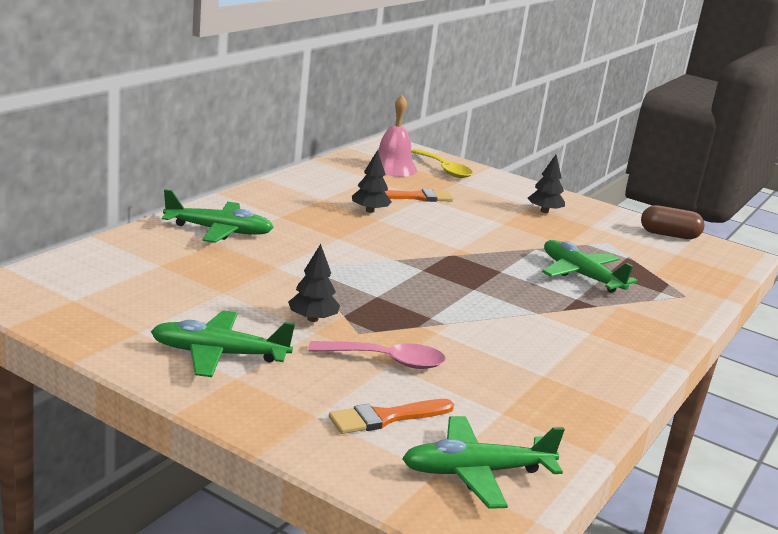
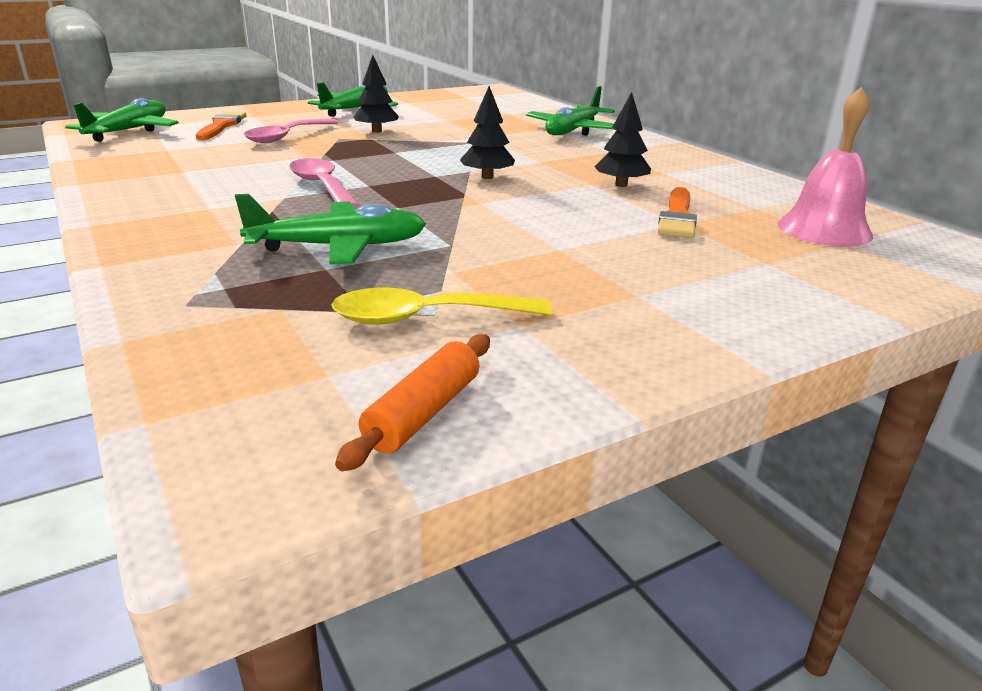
camera: 120 degrees right, 5 degrees up
yellow spoon [411,149,473,178] -> yellow spoon moved to [331,287,552,325]
black tree [528,155,565,213] -> black tree moved to [460,86,515,179]
brown capsule [641,205,705,239] -> orange rolling pin [335,334,490,471]
none -> pink spoon [289,158,360,208]

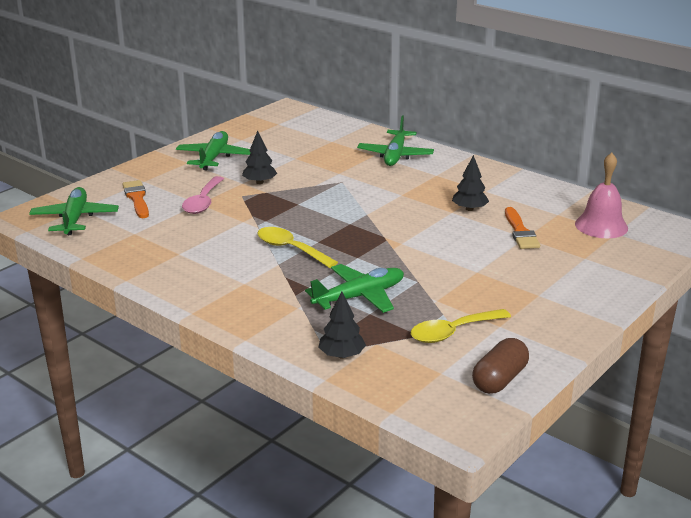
camera: 20 degrees left, 0 degrees up
pink spoon [289,158,360,208] -> yellow spoon [257,227,338,268]
orange rolling pin [335,334,490,471] -> brown capsule [472,338,529,394]
black tree [460,86,515,179] -> black tree moved to [318,291,366,358]

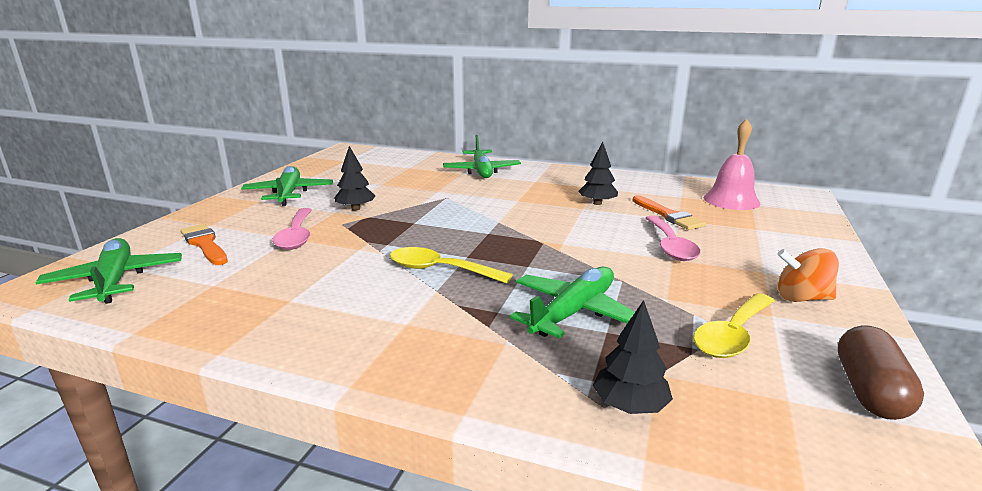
camera: 20 degrees left, 5 degrees down
none -> pink spoon [646,216,701,261]
none -> orange spinning top [777,248,839,302]

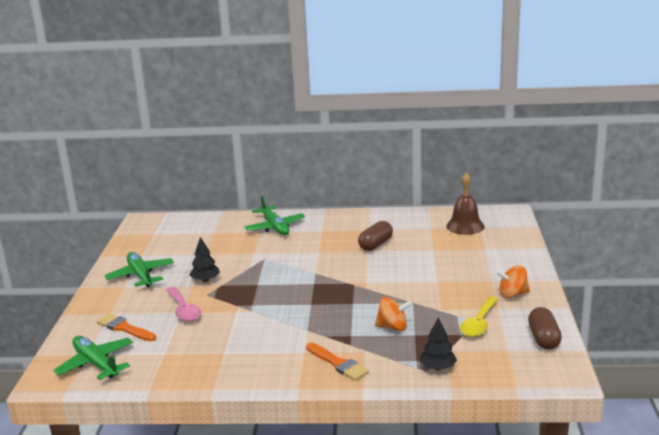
camera: 15 degrees left, 0 degrees up
yellow spoon [390,247,513,284] -> none
green plane [510,266,635,339] -> orange spinning top [375,297,412,331]
black tree [578,142,618,205] -> brown capsule [358,221,393,251]
orange brush [632,195,706,230] -> orange brush moved to [306,343,369,381]
pink spoon [646,216,701,261] -> none
pink bell [704,119,760,210] -> brown bell [446,172,485,235]

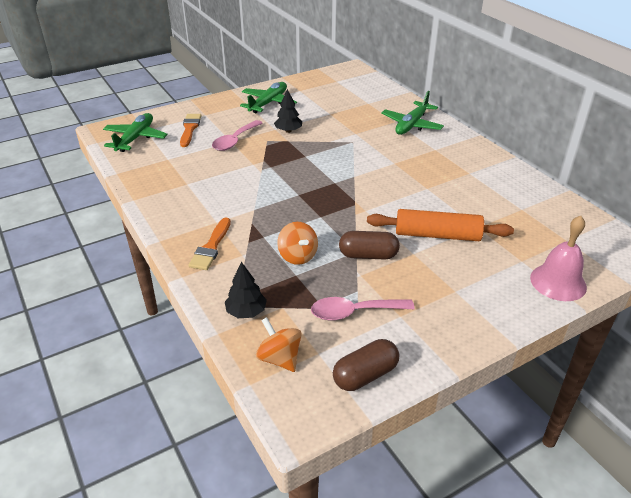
camera: 55 degrees right, 15 degrees up
brown capsule [358,221,393,251] -> brown capsule moved to [339,231,400,259]
brown bell [446,172,485,235] -> none
yellow spoon [460,297,498,337] -> pink spoon [311,297,415,321]
orange spinning top [496,265,530,298] -> orange spinning top moved to [256,317,302,372]
none -> orange rolling pin [367,209,514,241]
none -> pink bell [530,216,587,301]

